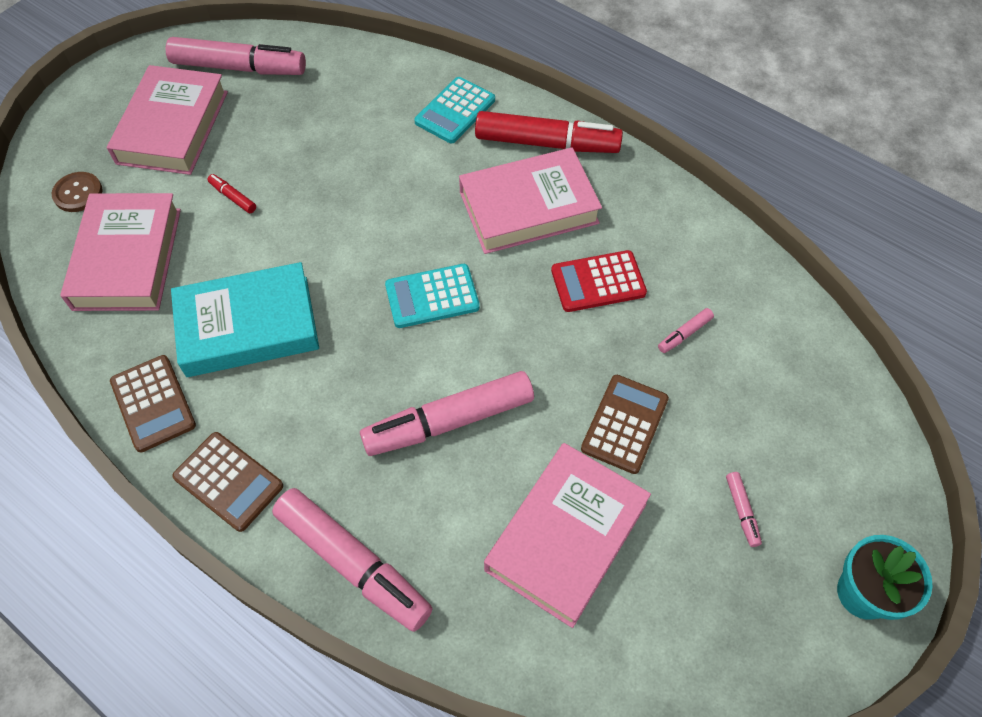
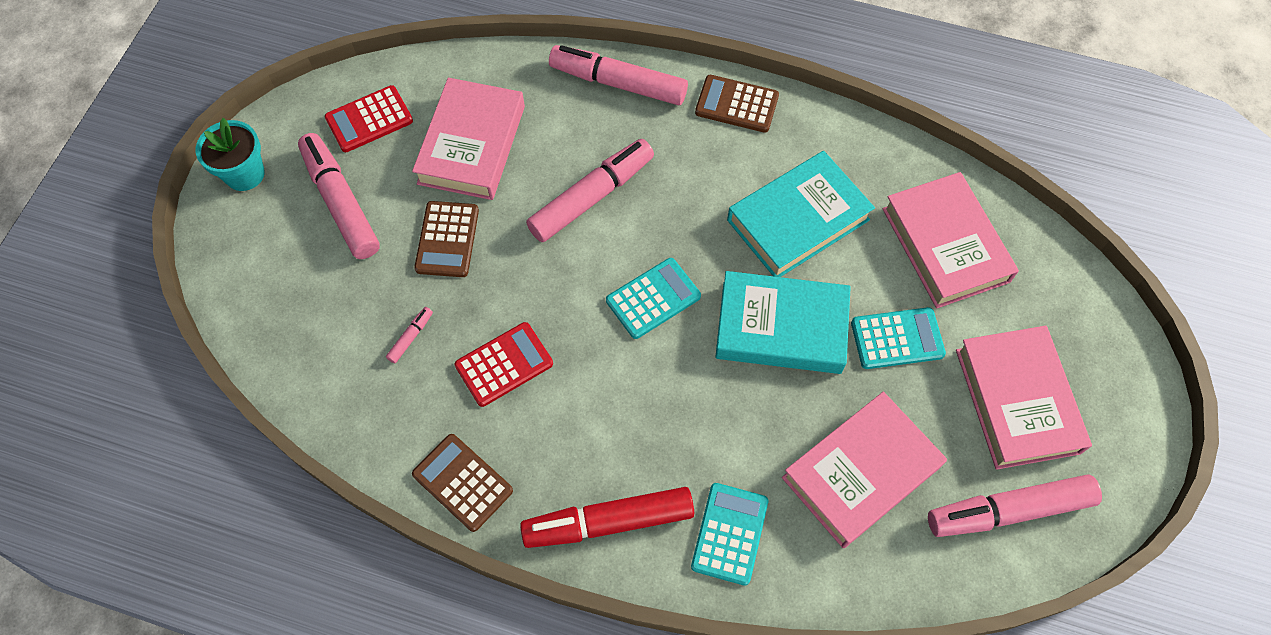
camera: 160 degrees right, 5 degrees up
brown button [52,172,102,212] -> none
brown calculator [110,355,196,453] -> brown calculator moved to [412,434,513,532]
red marker [207,174,256,213] -> turquoise calculator [851,307,946,369]
pink book [459,147,602,254] -> pink book moved to [782,392,947,548]
pink marker [726,472,762,547] -> pink marker [298,133,380,259], size x2.43
none -> red calculator [325,85,413,152]
none -> turquoise book [715,271,851,374]

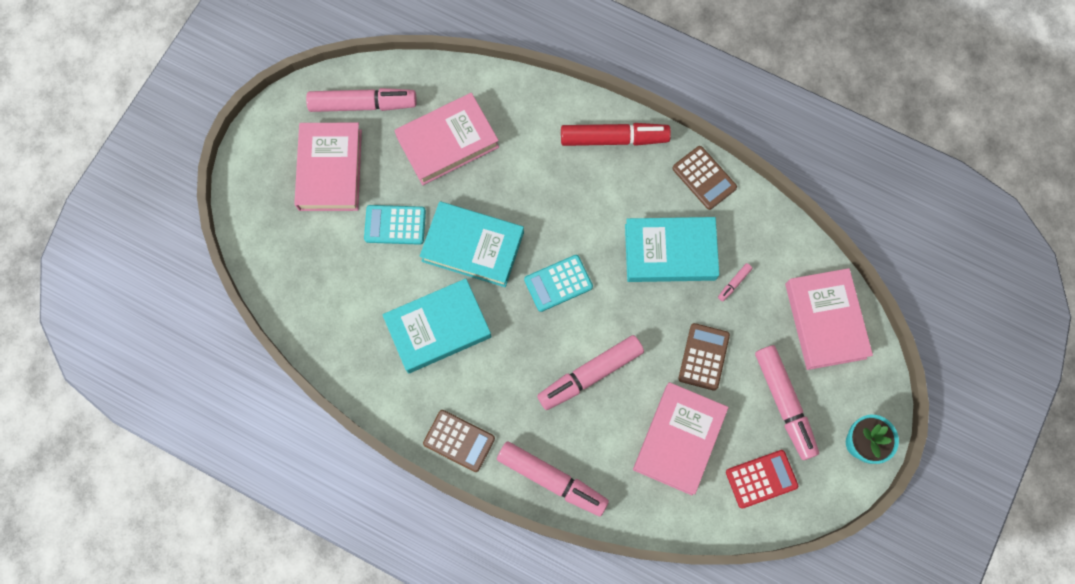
camera: 170 degrees left, 10 degrees up
red calculator [455,322,553,407] -> turquoise book [625,217,719,282]
turquoise calculator [691,483,768,586] -> none
pink book [882,172,1019,308] -> pink book moved to [785,268,873,370]

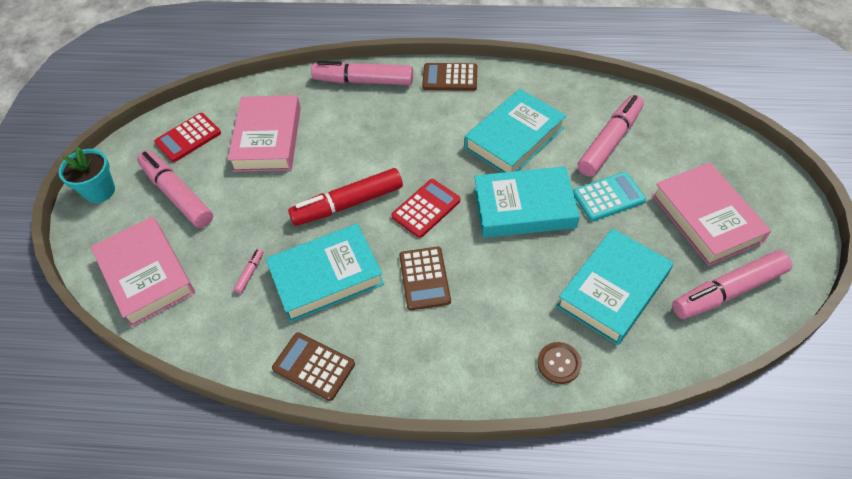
camera: 160 degrees right, 20 degrees down
pink book [394,93,499,185] -> turquoise book [557,228,674,345]
turquoise calculator [524,255,593,312] -> red calculator [391,179,460,238]
pink marker [537,335,644,410] -> pink marker moved to [577,95,644,177]
red marker [561,123,671,146] -> red marker moved to [288,168,403,226]
brown calculator [678,323,730,391] -> brown calculator moved to [399,247,451,310]
none -> brown button [538,342,582,384]

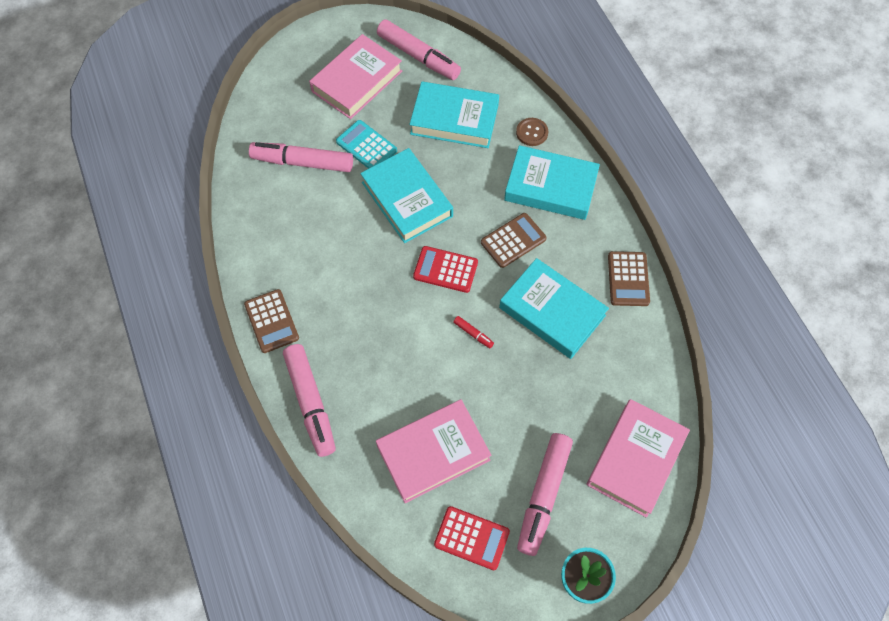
camera: 120 degrees left, 10 degrees up
pink marker [234,248,263,294] -> none
red marker [288,168,403,226] -> red marker [453,316,494,348], size x0.41
turquoise book [465,89,566,173] -> turquoise book moved to [504,145,600,220]

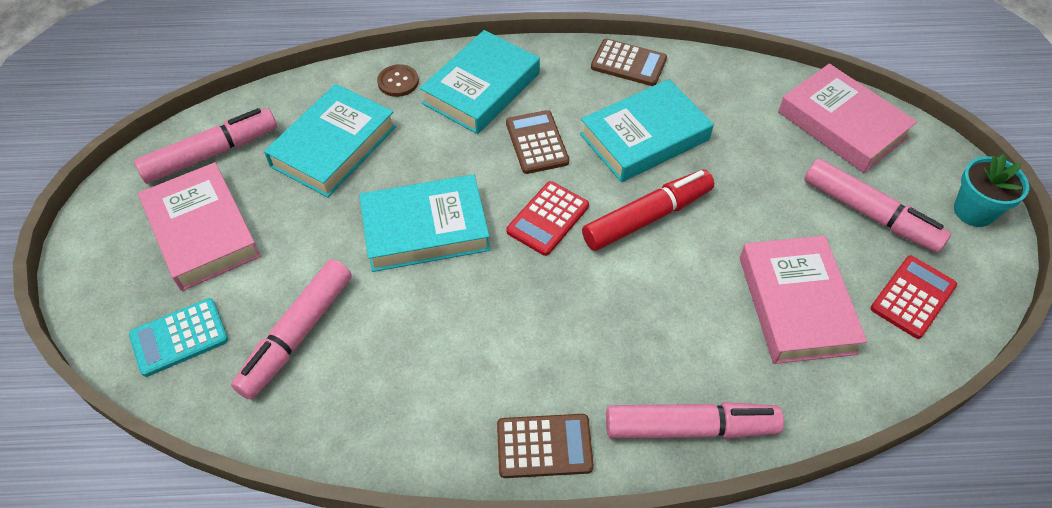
camera: 70 degrees left, 10 degrees down
turquoise calculator [336,120,397,169] -> turquoise calculator moved to [129,298,228,377]
red marker [453,316,494,348] -> red marker [582,169,714,251], size x2.43

